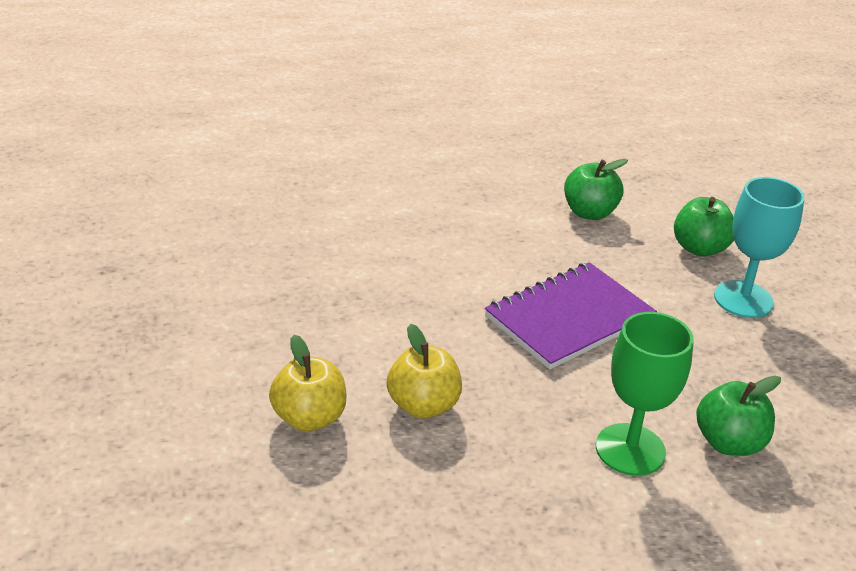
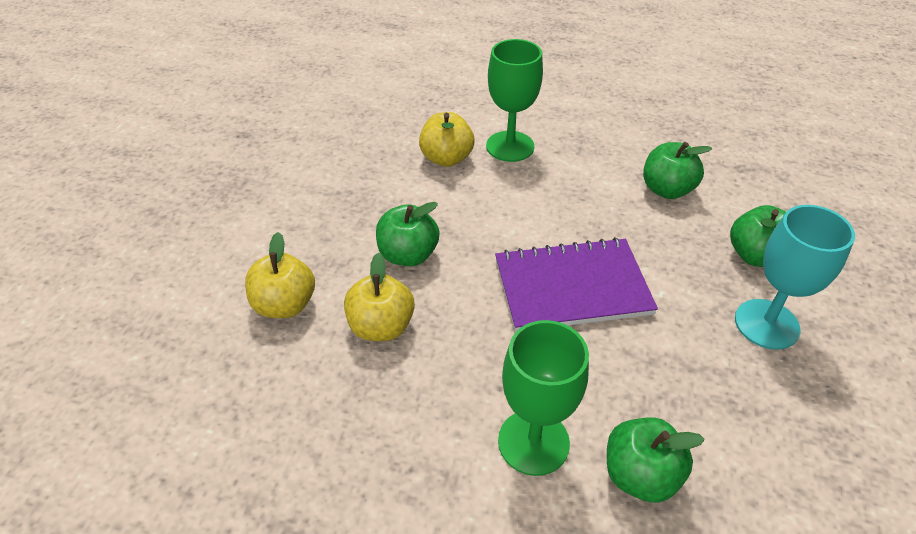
camera: 30 degrees right, 10 degrees up
none -> green apple [376,202,440,266]
none -> yellow apple [419,112,474,167]
none -> green goblet [486,39,543,162]

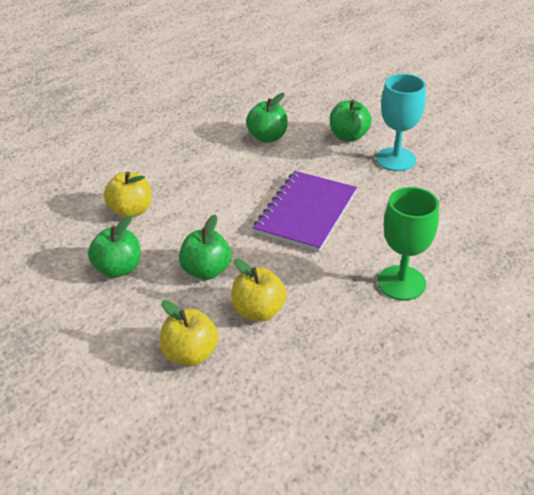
camera: 55 degrees left, 5 degrees down
green goblet [486,39,543,162] -> none
green apple [607,418,705,503] -> green apple moved to [88,216,141,278]

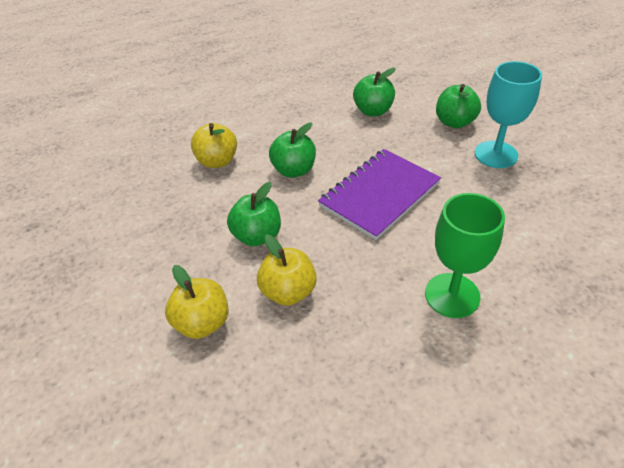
camera: 20 degrees right, 5 degrees up
green apple [88,216,141,278] -> green apple moved to [269,123,316,177]

